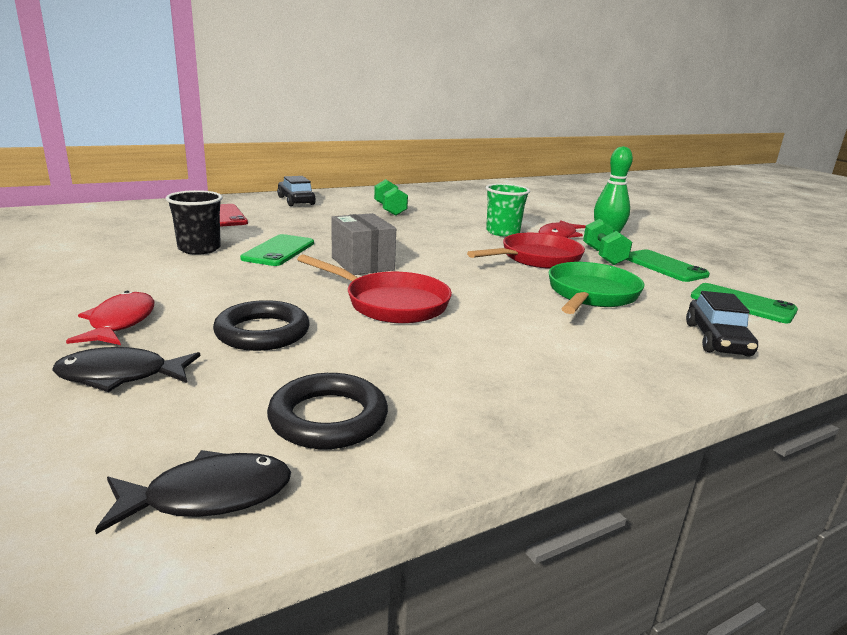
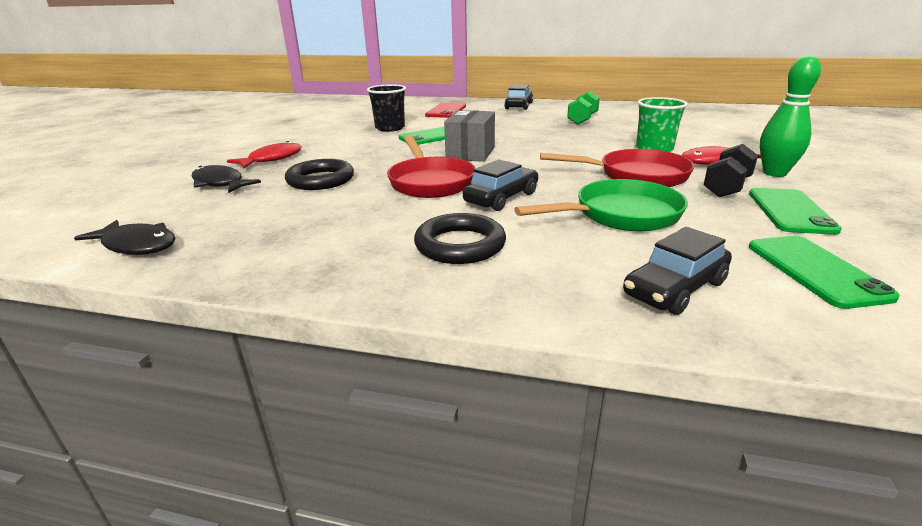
camera: 45 degrees right, 5 degrees up
black ring [267,373,388,449] -> black ring moved to [414,213,506,264]
green dumbbell [583,219,632,265] -> black dumbbell [704,144,758,197]
none -> black car [463,159,538,211]

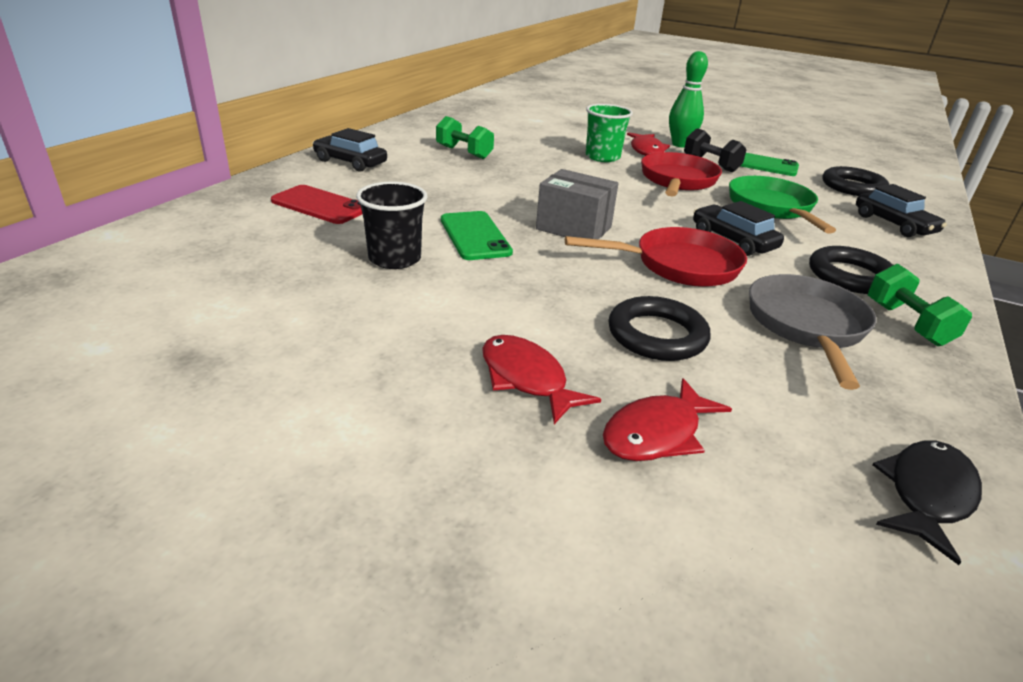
camera: 80 degrees left, 5 degrees up
black fish [191,165,261,193] -> red fish [603,378,732,461]
green phone [749,236,900,309] -> black ring [822,166,889,196]
none -> grey pan [749,274,876,390]
none -> green dumbbell [868,264,972,346]

